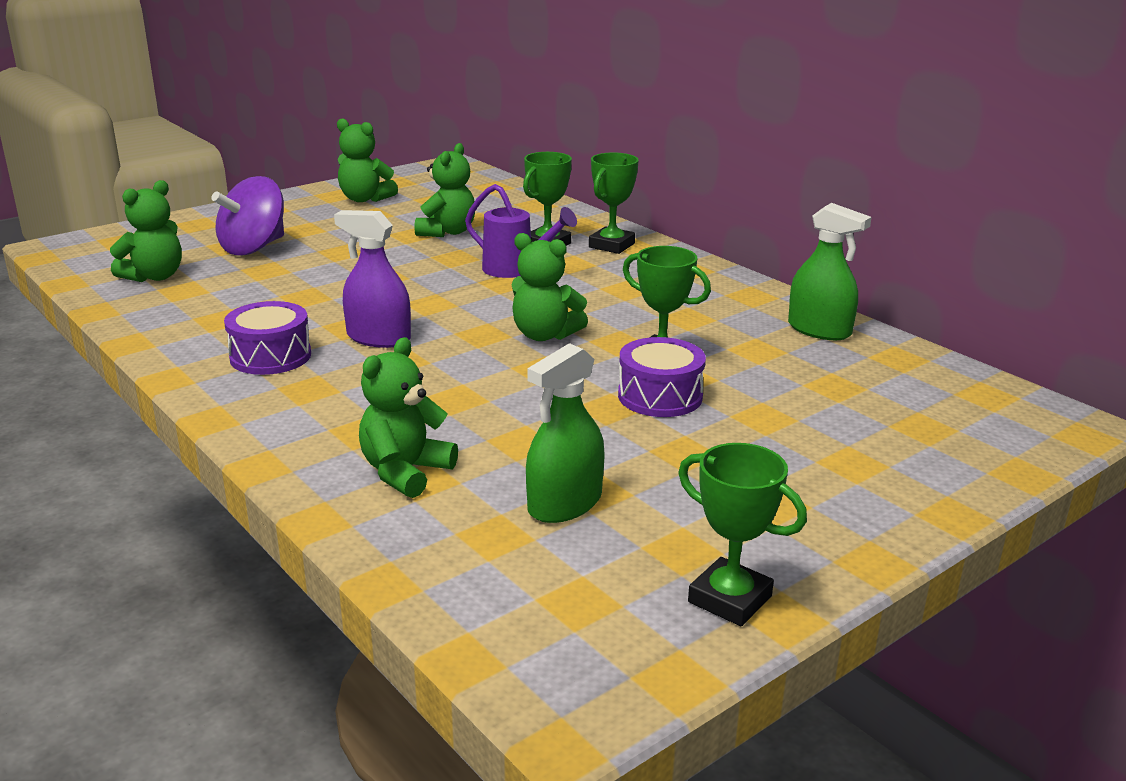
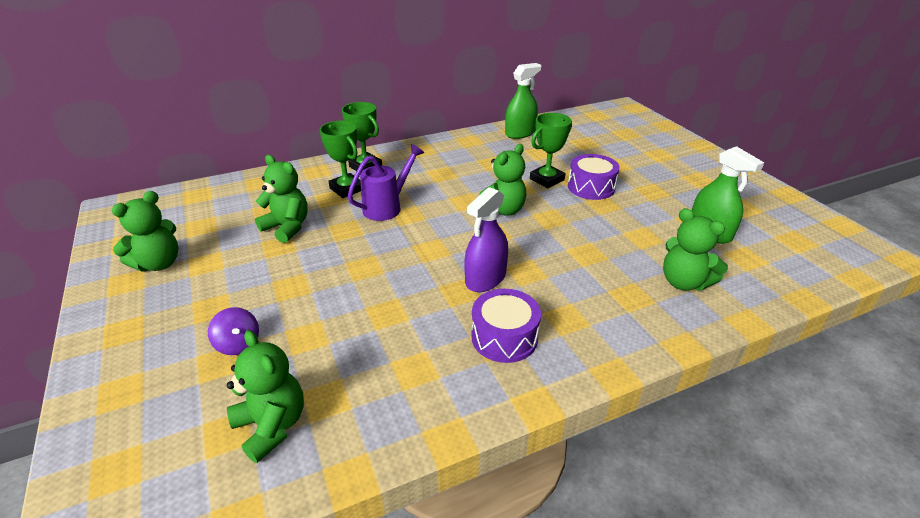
camera: 75 degrees left, 10 degrees up
purple spinning top [212,176,284,256] -> purple spinning top [208,307,259,355], size x0.53
green trophy [678,443,807,626] -> none

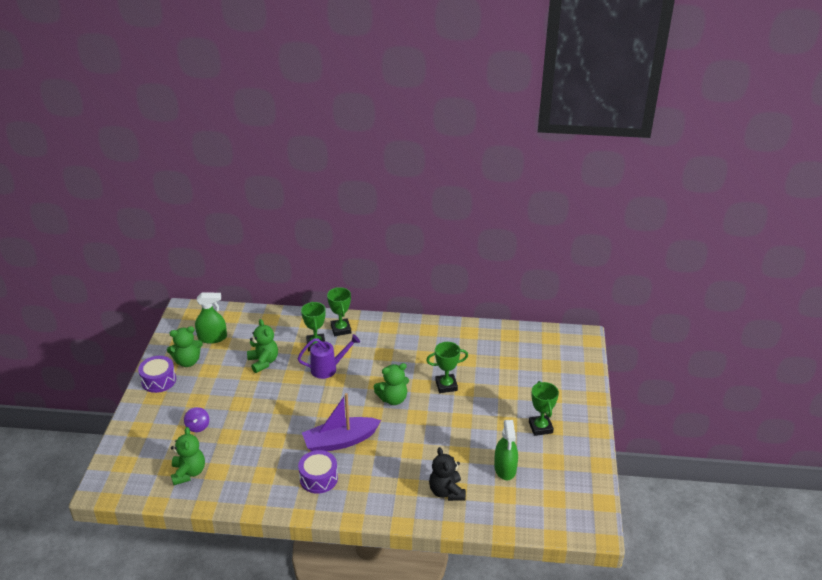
camera: 30 degrees right, 0 degrees up
purple spray bottle [464,187,508,292] -> purple boat [302,393,381,451]
green spray bottle [505,63,541,139] -> green spray bottle moved to [195,292,227,344]
purple drum [568,154,620,200] -> purple drum moved to [138,356,176,393]
green teddy bear [663,208,728,291] -> black teddy bear [429,447,466,501]
none -> green trophy [529,381,559,436]

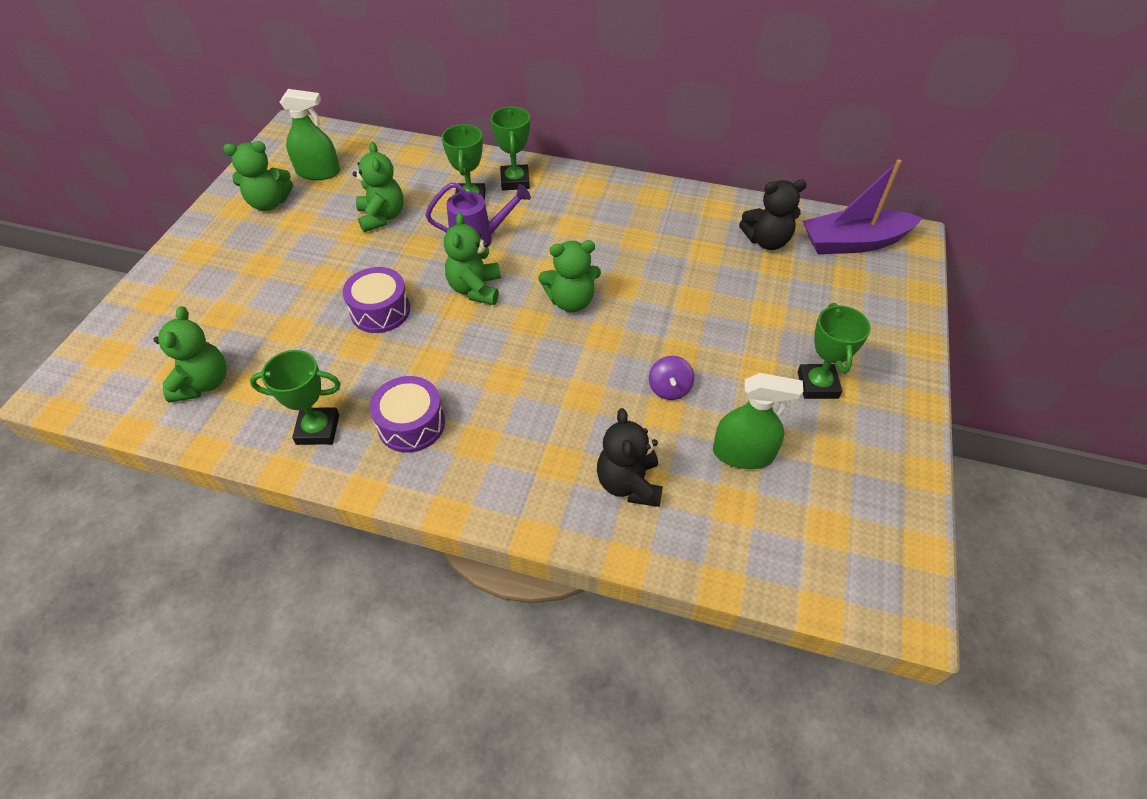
camera: 10 degrees right, 15 degrees up
purple drum [138,356,176,393] -> purple drum moved to [343,267,410,333]
purple spinning top [184,407,209,432] -> purple spinning top moved to [649,356,694,400]
purple boat [302,393,381,451] -> purple boat moved to [803,159,922,254]
green trophy [426,342,468,393] -> green trophy moved to [250,350,341,445]
green spray bottle [494,420,518,480] -> green spray bottle turned 90 degrees counterclockwise [713,373,803,469]
none -> green teddy bear [444,213,501,305]
none -> black teddy bear [739,179,807,250]

